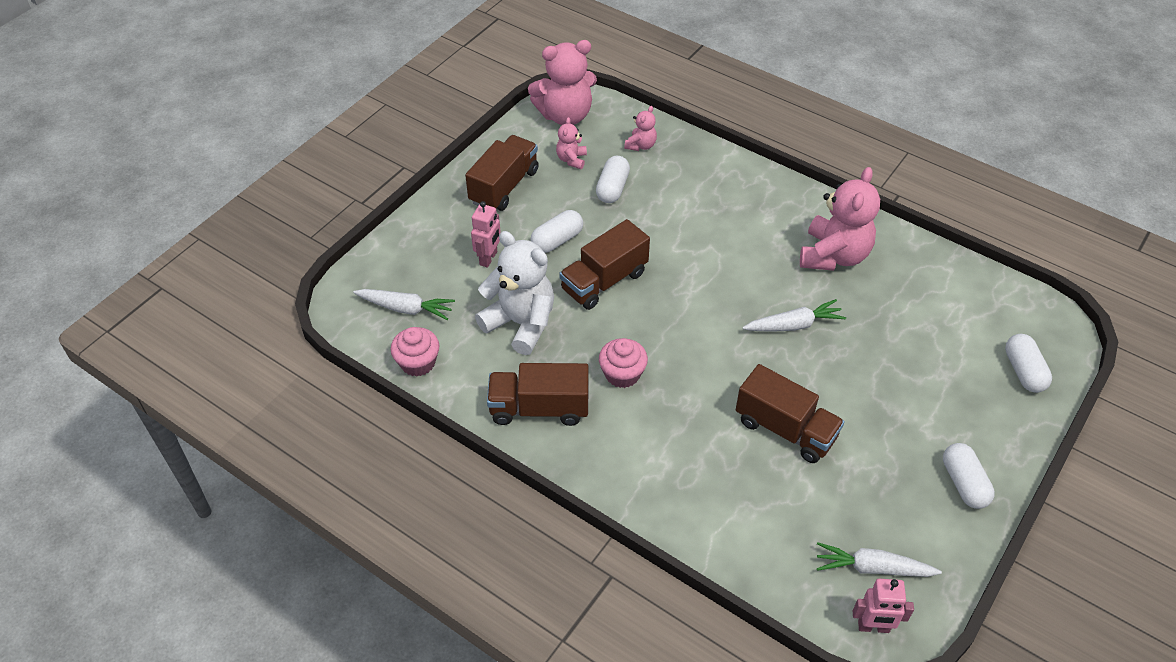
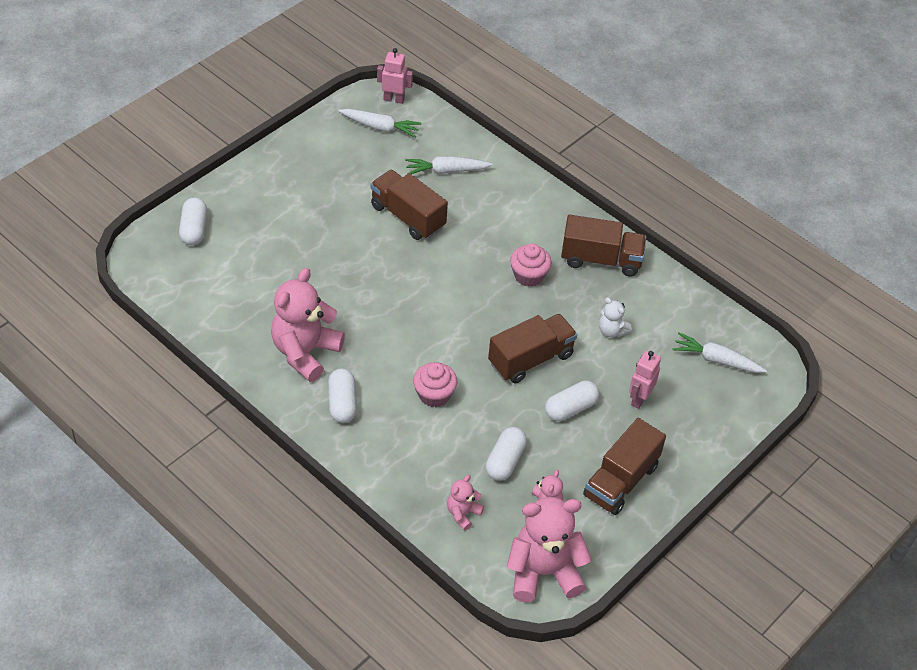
camera: 175 degrees left, 0 degrees up
pink cupcake [390,327,440,377] -> pink cupcake moved to [413,362,457,407]
white teddy bear [475,231,554,355] -> white teddy bear [599,297,632,337], size x0.48
white carrot [742,299,846,332] -> white carrot moved to [405,156,493,174]
white capsule [943,443,995,509] -> white capsule moved to [328,368,357,423]

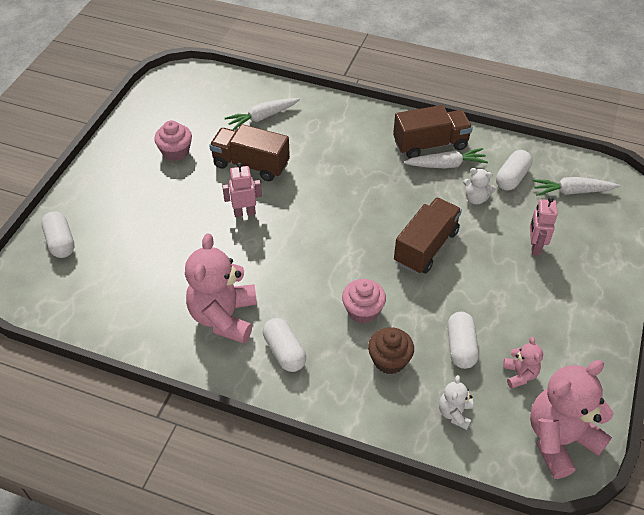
camera: 20 degrees left, 0 degrees up
white carrot [338,109,422,138] -> white carrot moved to [404,148,488,169]
pink robot [377,48,413,104] -> pink robot moved to [222,163,262,217]
pink teddy bear [447,475,484,531] -> white teddy bear [439,375,473,430]
pink cupcake [510,244,552,287] -> pink cupcake moved to [154,120,192,161]
white capsule [545,381,600,421] -> white capsule moved to [496,150,532,191]
brown truck [583,418,666,515] -> none
none -> brown cupcake [368,327,414,374]

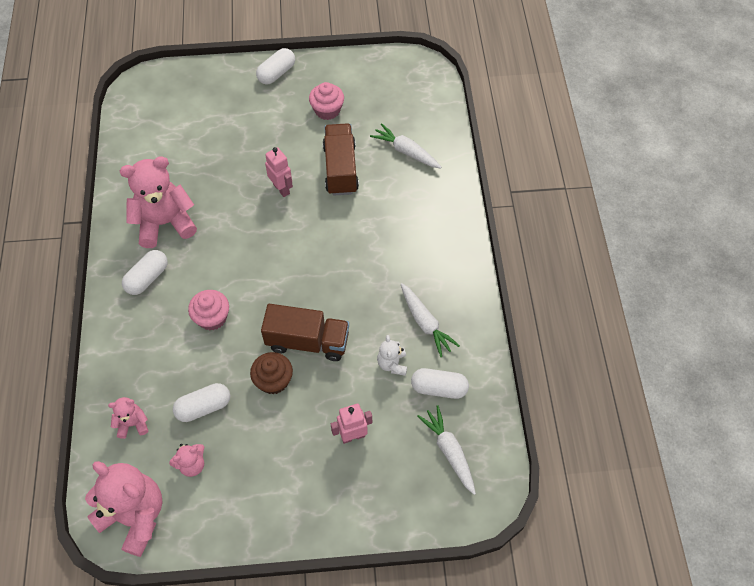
camera: 65 degrees right, 10 degrees up
white capsule [41,211,75,258] -> white capsule moved to [256,48,295,85]
brown cupcake [368,327,414,374] -> brown cupcake moved to [250,352,293,394]
brown truck [393,105,473,158] -> none
white teddy bear [439,375,473,430] -> pink teddy bear [108,397,149,439]

